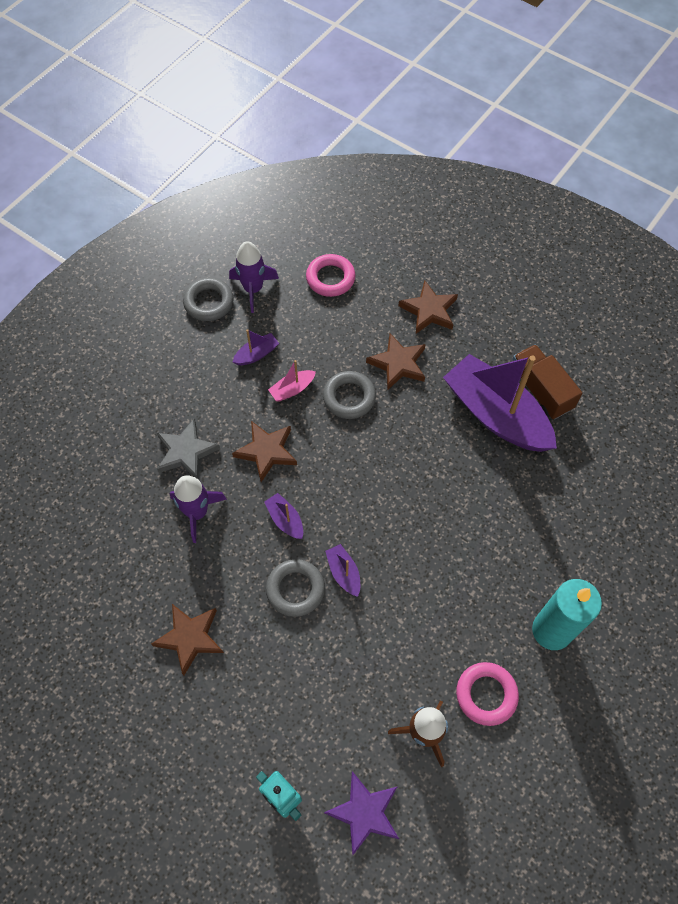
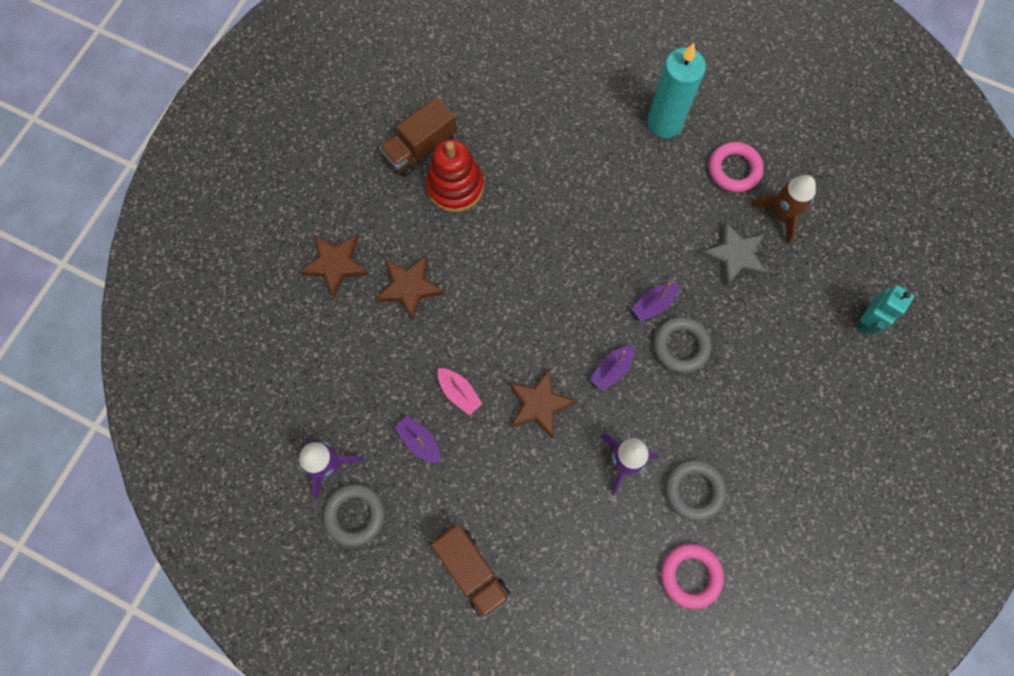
camera: 100 degrees left, 10 degrees up
brown star [151,604,224,675] -> none
grey star [157,419,220,479] -> grey star moved to [700,221,767,287]
pink ring [306,254,356,297] -> pink ring moved to [661,543,724,609]
grey ring [323,371,376,419] -> grey ring moved to [665,459,726,521]
purple star [324,771,399,856] -> none
purple boat [443,354,557,452] -> red stacking toy [426,139,484,212]
none -> brown truck [431,524,510,619]

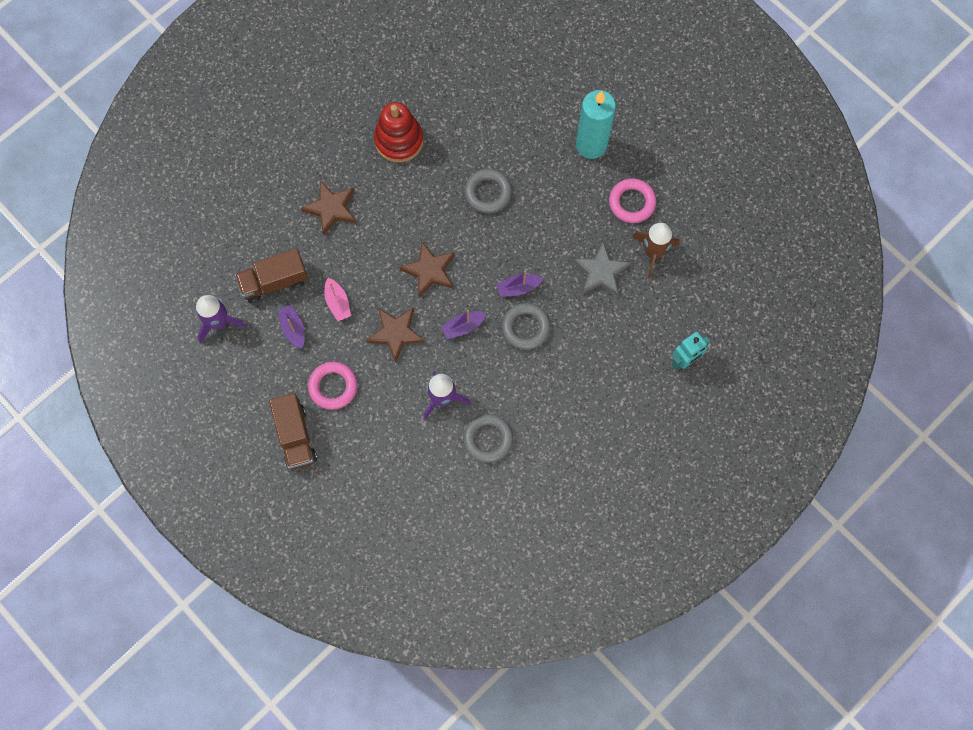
camera: 20 degrees right, 0 degrees up
brown star [299,235,368,298] -> brown star moved to [399,242,455,297]
grey ring [323,484,385,547] -> grey ring moved to [465,169,512,213]
brown truck [379,97,457,177] -> brown truck moved to [235,248,308,303]
pink ring [661,543,724,609] -> pink ring moved to [308,362,357,410]

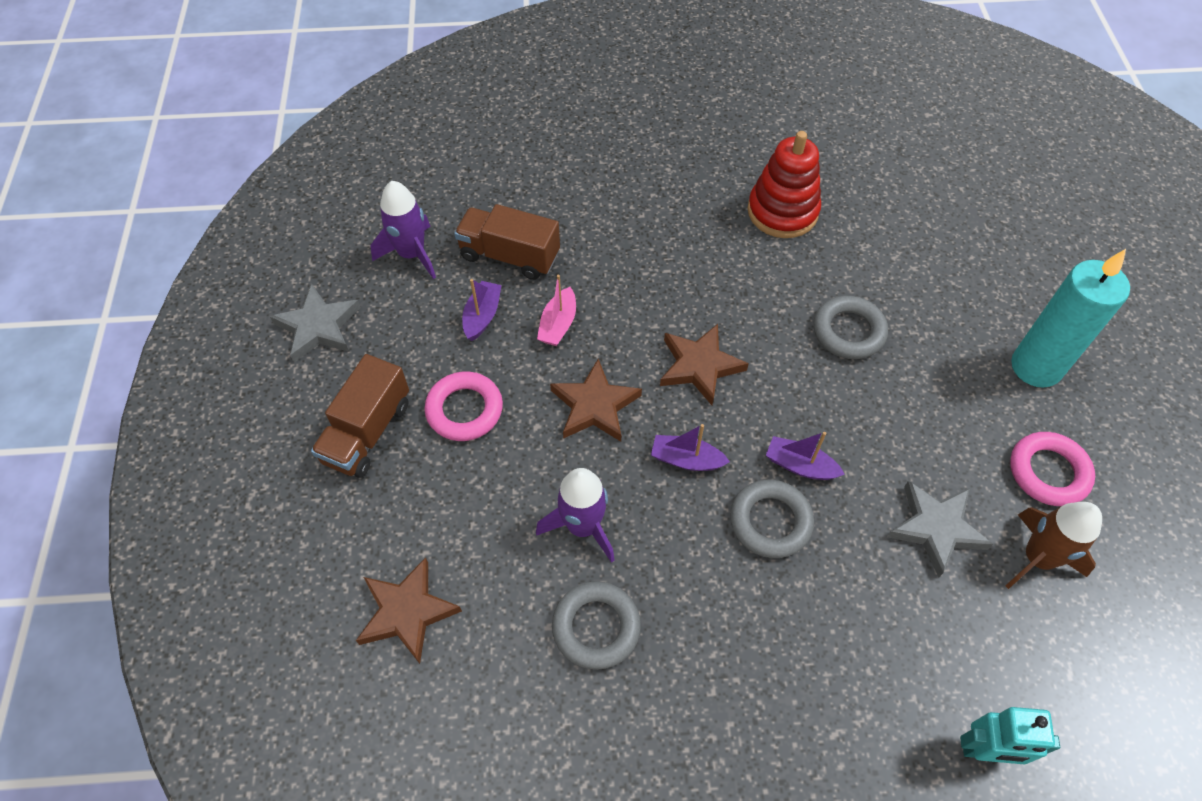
camera: 40 degrees right, 15 degrees down
brown star [301,181,356,235] -> brown star moved to [356,557,462,664]
none -> grey star [270,284,361,362]

